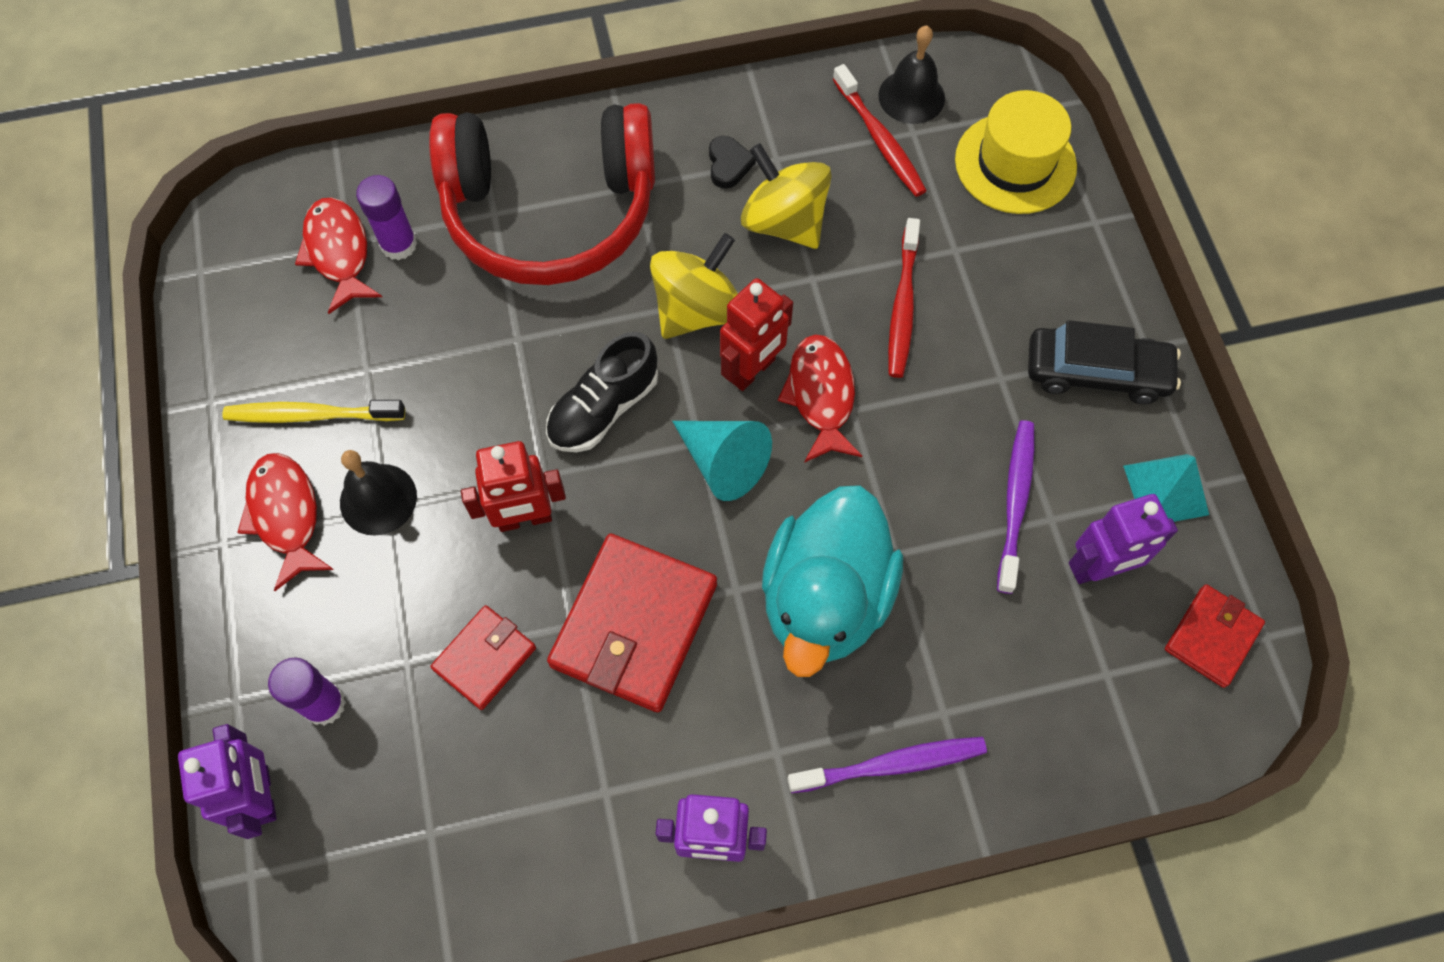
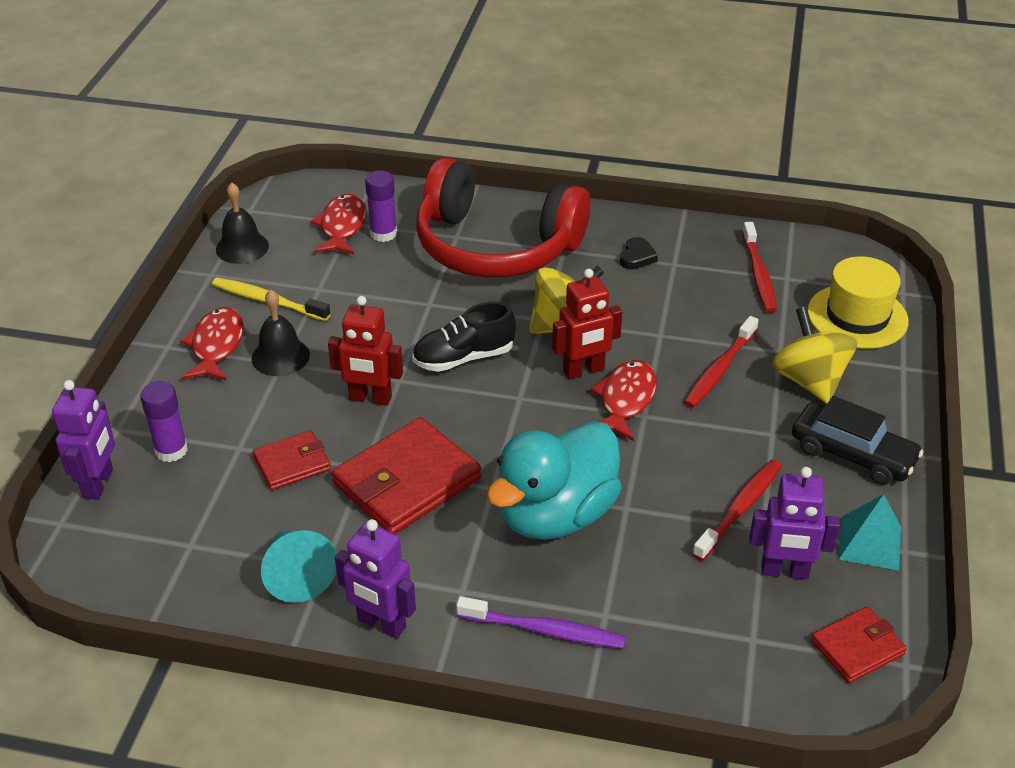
camera: 25 degrees right, 25 degrees down
turquoise cone [672,421,772,501] -> turquoise cone moved to [261,530,337,603]
yellow spinning top [741,143,832,249] -> yellow spinning top moved to [771,307,857,404]
black bell [878,25,945,124] -> black bell moved to [216,182,269,264]
purple toothbrush [997,420,1035,594] -> red toothbrush [692,460,782,561]

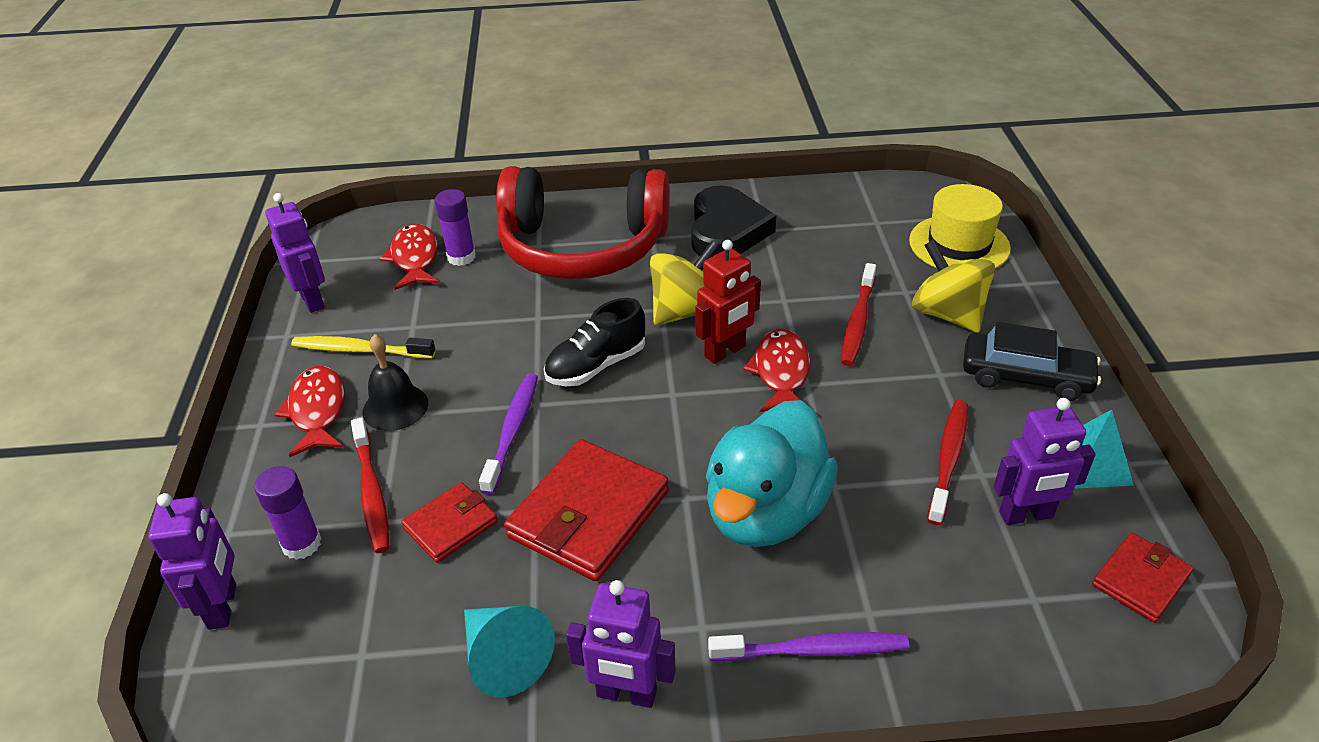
camera: 15 degrees left, 0 degrees up
black bell [216,182,269,264] -> purple robot [265,193,325,313]
red robot [328,296,403,406] -> purple toothbrush [479,373,538,495]
black heart [620,237,658,269] -> black heart [691,185,776,256], size x2.29
red toothbrush [742,222,777,313] -> red toothbrush moved to [351,418,389,553]

